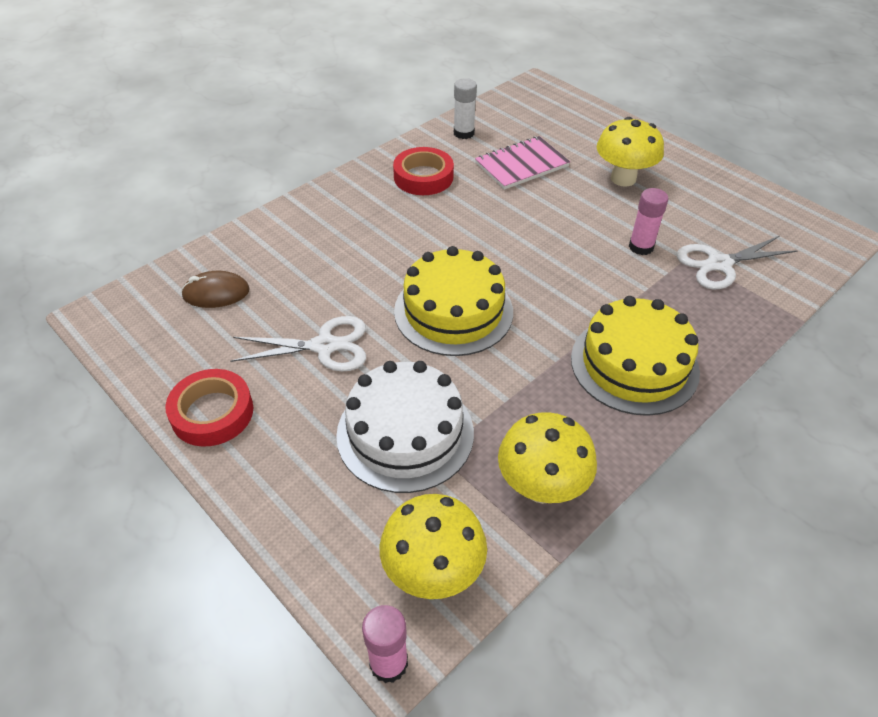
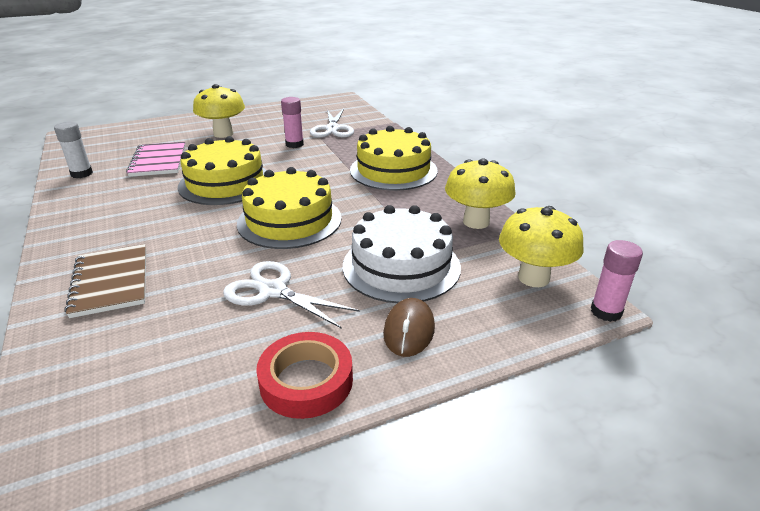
camera: 70 degrees left, 15 degrees down
brown mouse [181,271,250,308] -> brown mouse moved to [383,298,435,357]
white scissors [230,316,366,371] -> white scissors turned 75 degrees counterclockwise [223,261,360,329]
red tape [393,147,454,195] -> none
none -> brown notebook [65,244,146,318]
none -> yellow cake [178,136,267,205]

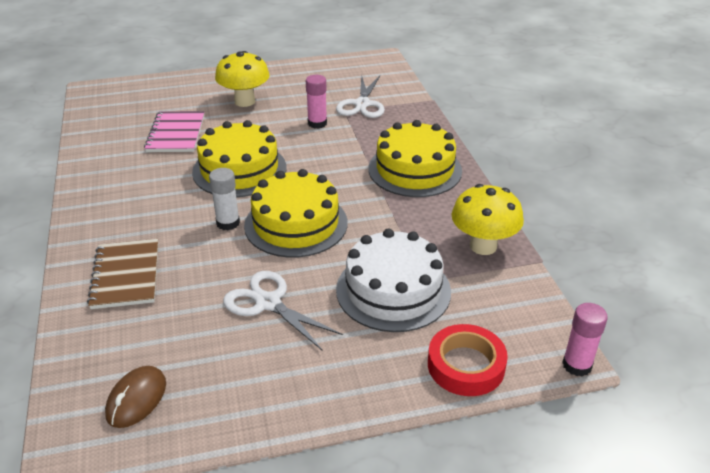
camera: 10 degrees right, 5 degrees up
white glue stick [54,121,93,178] -> white glue stick moved to [209,168,240,230]
red tape [256,332,353,419] -> red tape moved to [428,324,508,396]
brown mouse [383,298,435,357] -> brown mouse moved to [105,366,166,428]
yellow mushroom [499,206,584,287] -> none

